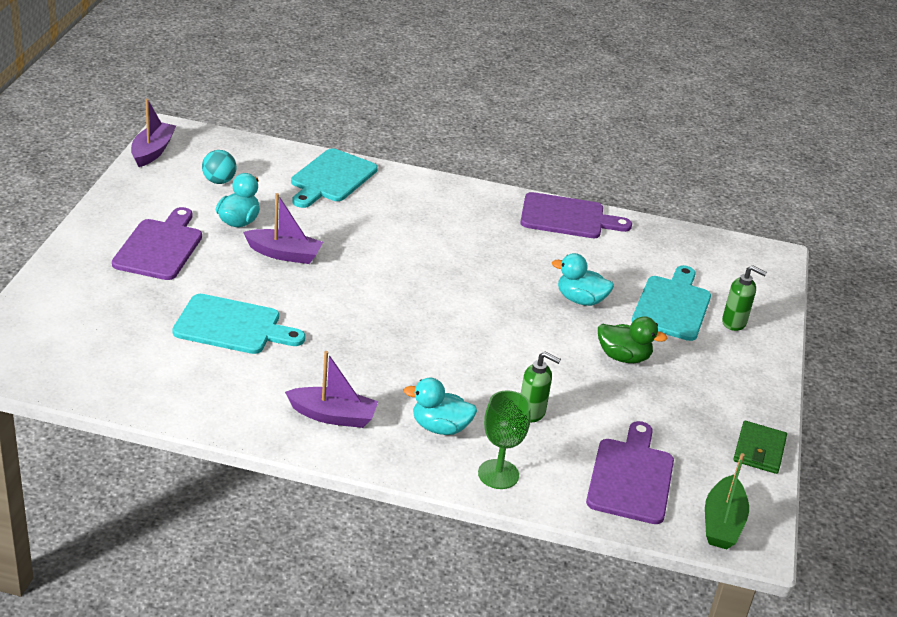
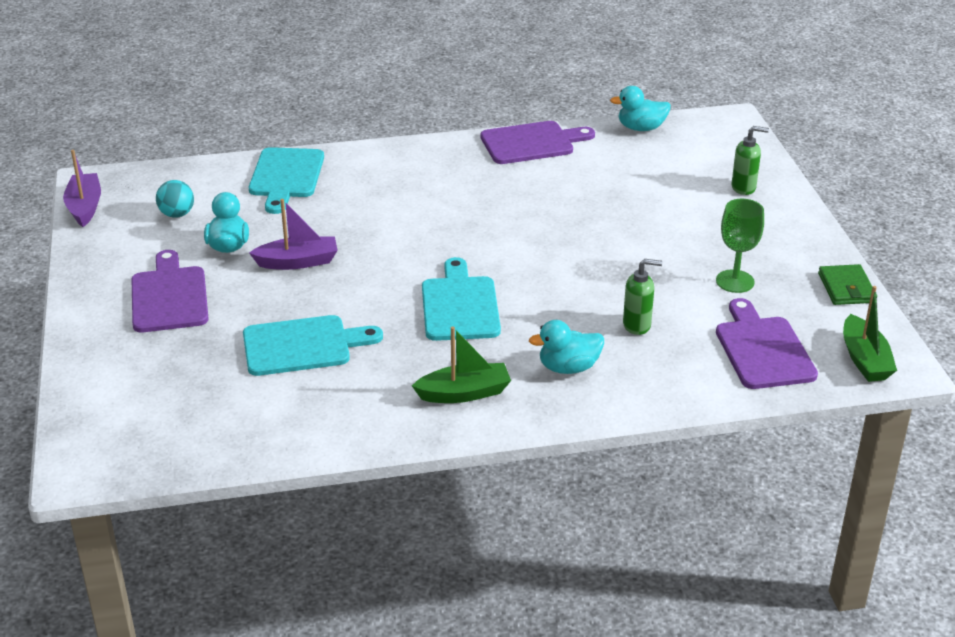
camera: 20 degrees left, 0 degrees up
purple boat [285,351,378,428] -> green boat [412,327,511,403]
green goblet [478,390,531,489] -> green goblet moved to [716,199,764,293]
turquoise duck [552,253,614,306] -> turquoise duck moved to [610,86,671,131]
green duck [598,316,667,363] -> none
turquoise cutting board [632,265,711,341] -> turquoise cutting board moved to [422,257,501,341]

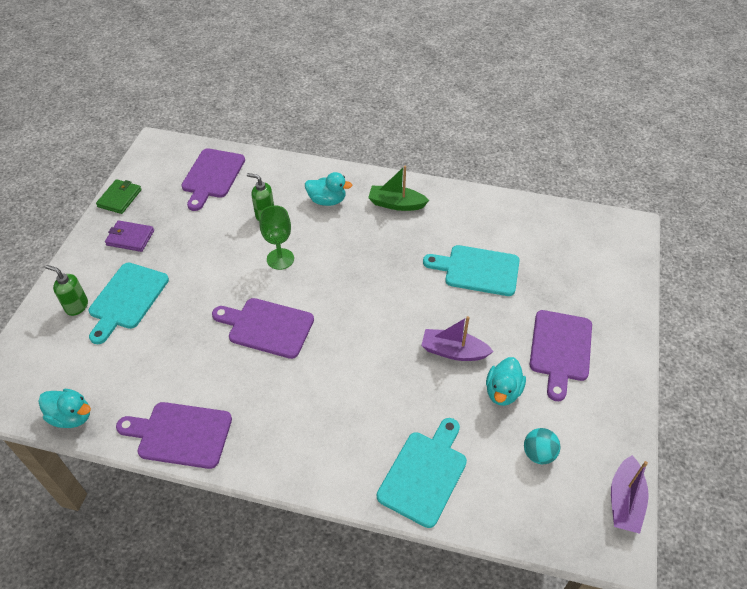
camera: 155 degrees left, 15 degrees up
turquoise cutting board [422,257,501,341] -> turquoise cutting board moved to [88,263,169,344]
green goblet [716,199,764,293] -> green goblet moved to [259,205,294,270]
green boat [843,286,897,382] -> none
none -> purple wallet [105,220,154,252]
none -> purple cutting board [212,298,314,359]

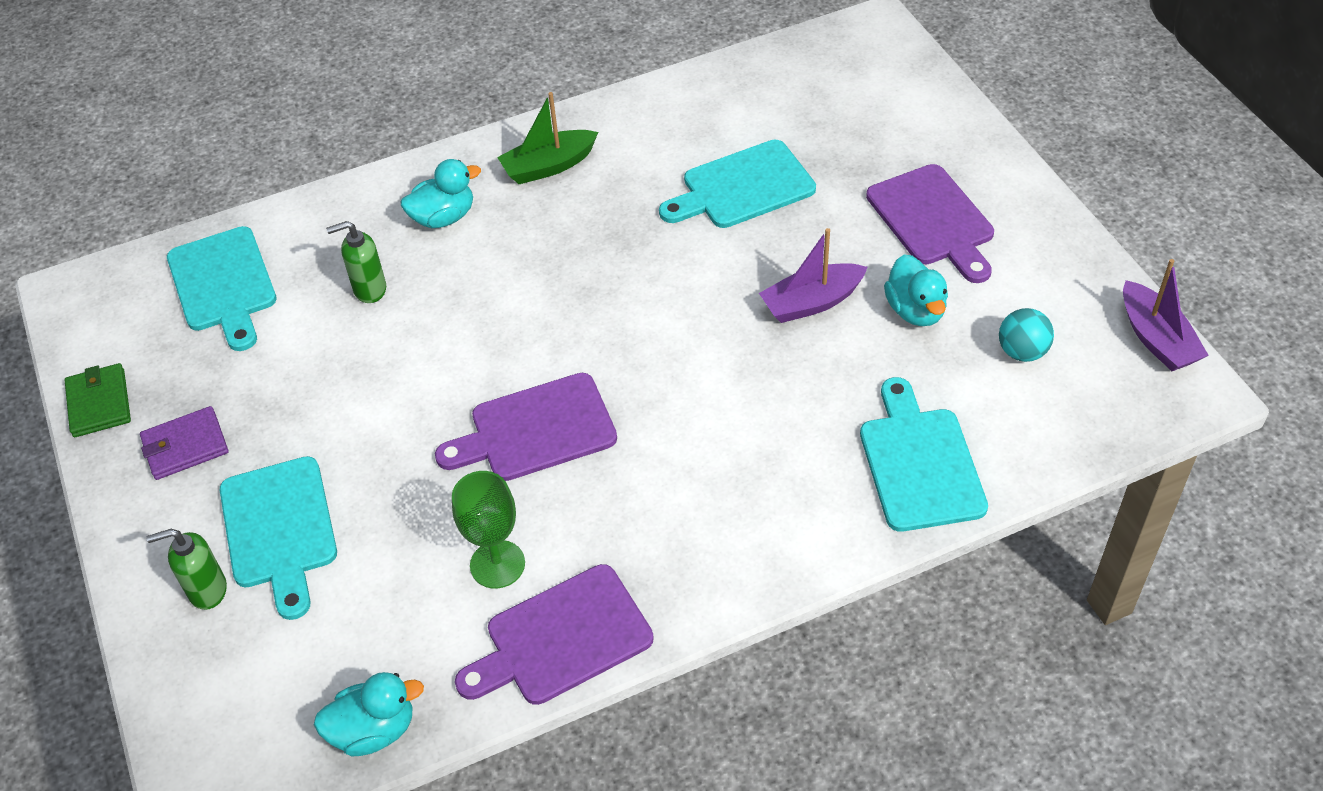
camera: 35 degrees left, 0 degrees up
purple cutting board [181,148,245,211] -> turquoise cutting board [167,226,277,351]
green goblet [259,205,294,270] -> green goblet moved to [452,471,525,588]

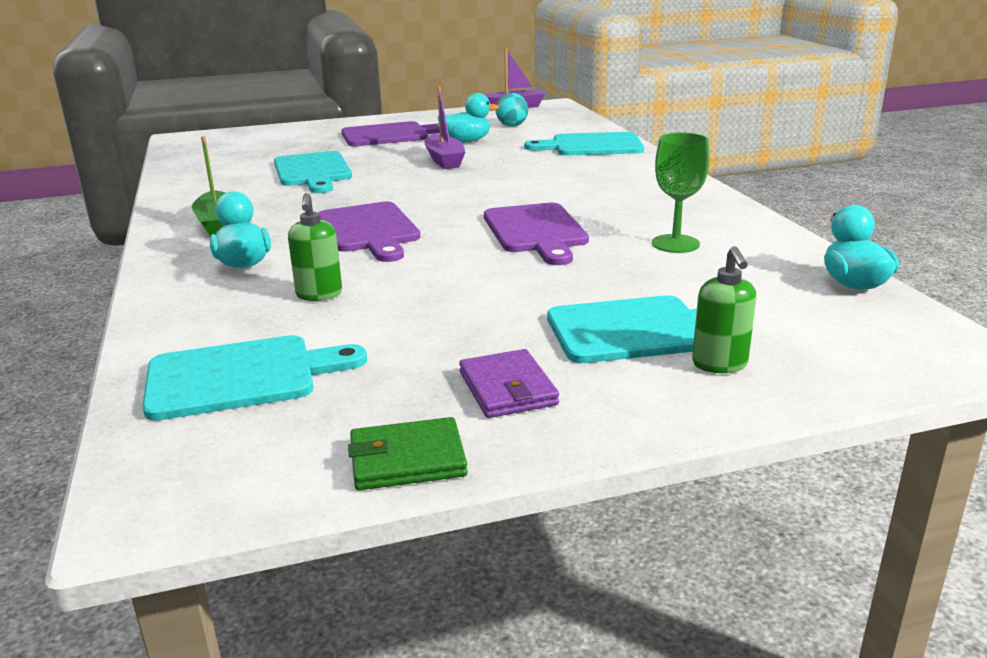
camera: 85 degrees left, 25 degrees down
purple cutting board [455,564,654,705] -> purple cutting board moved to [319,201,420,262]

